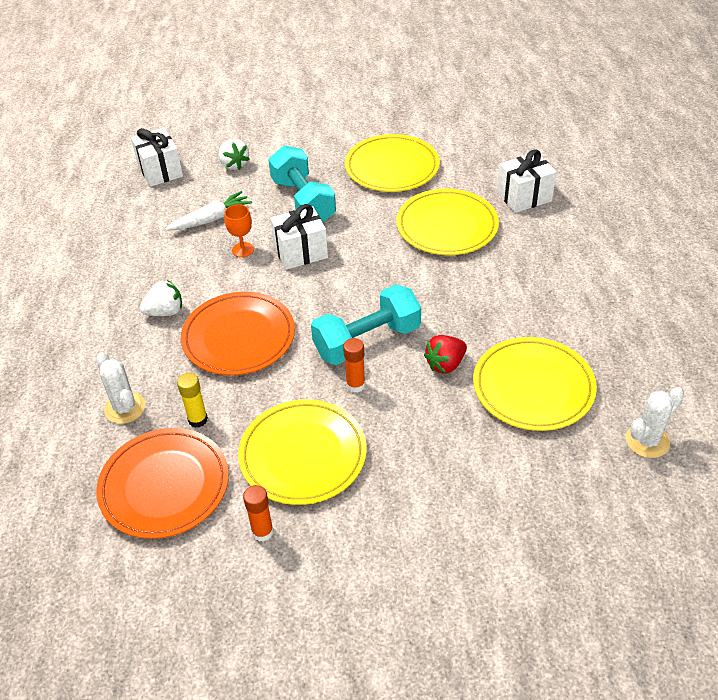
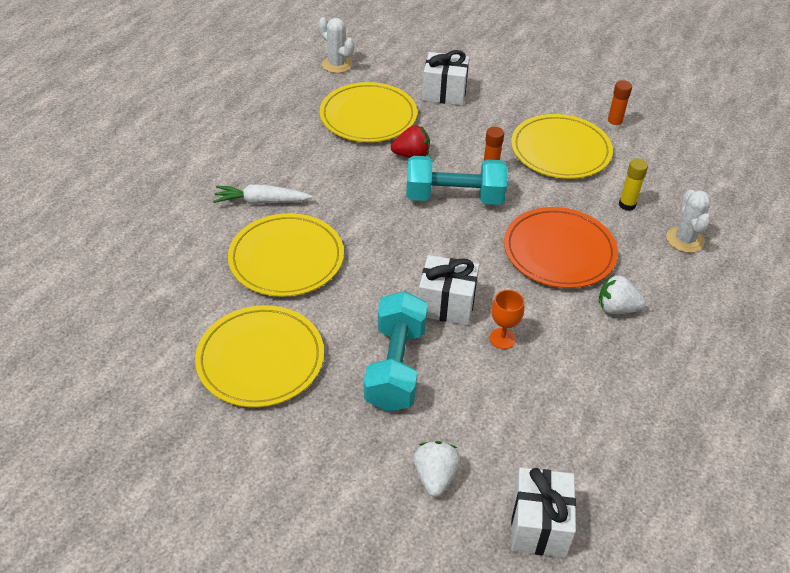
camera: 150 degrees left, 0 degrees up
orange plate [96,428,229,539] -> none
white carrot [165,191,252,231] -> white carrot moved to [213,184,313,204]
white gift [497,149,557,213] -> white gift moved to [422,50,470,105]
white cactus [626,387,684,458] -> white cactus turned 45 degrees clockwise [318,17,354,73]

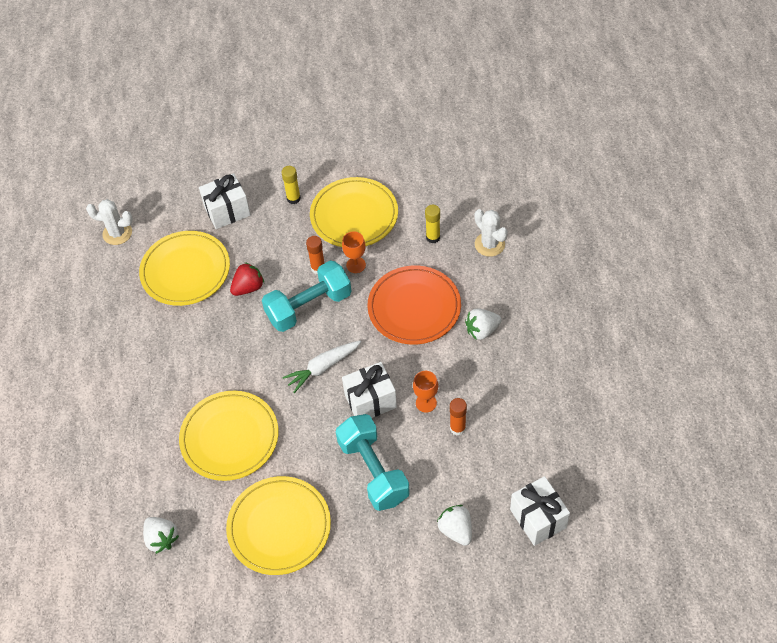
camera: 30 degrees left, 10 degrees up
white carrot [213,184,313,204] -> white carrot moved to [282,340,362,393]
orange glue stick [606,80,632,130] -> orange glue stick moved to [450,398,467,436]
none -> white strawberry [143,517,179,554]
none -> yellow glue stick [281,166,301,204]
none -> orange goblet [342,231,366,273]

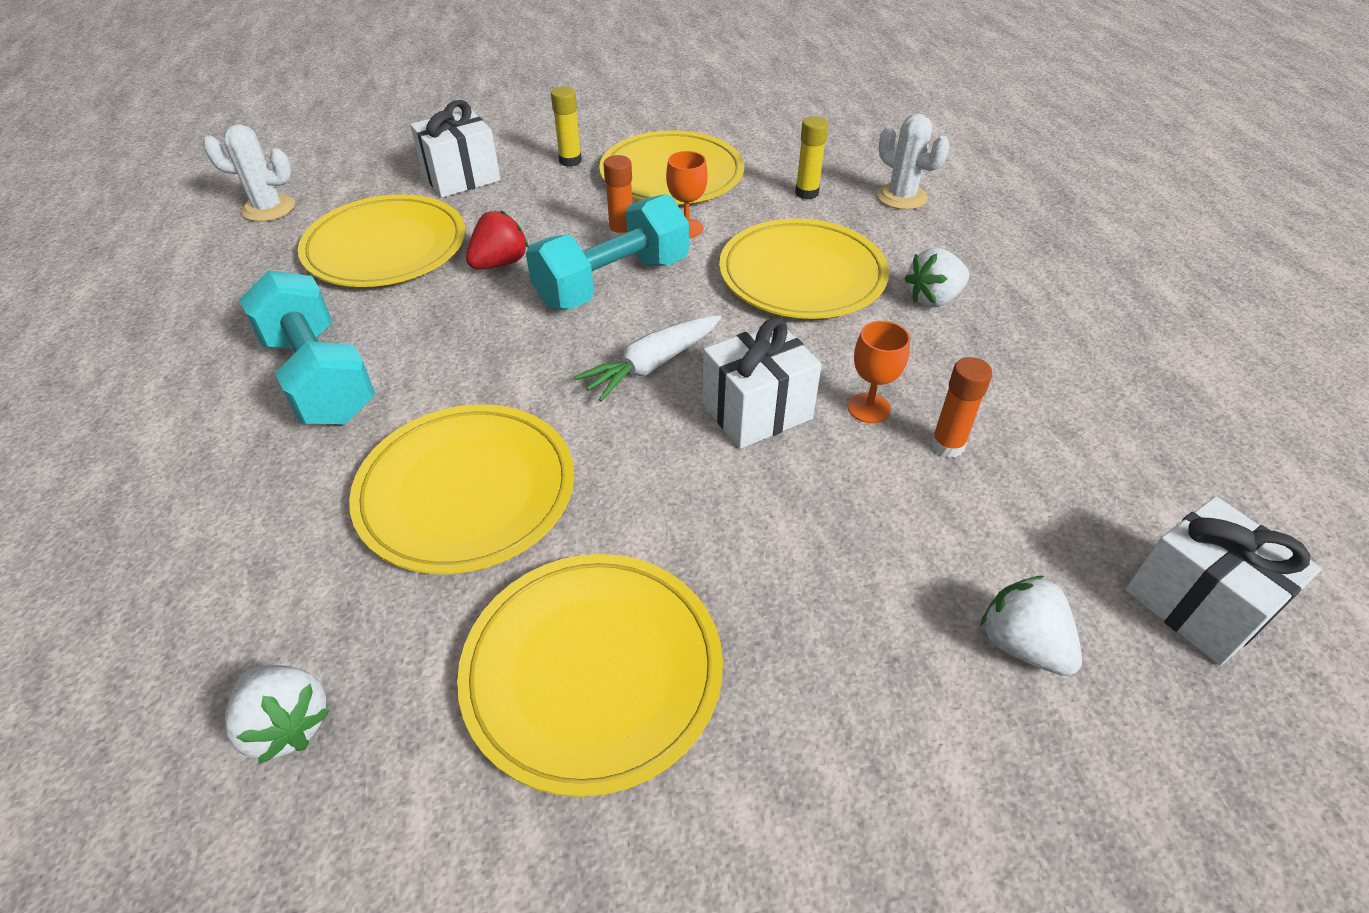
camera: 10 degrees left, 10 degrees down
turquoise dumbbell [336,414,410,511] -> turquoise dumbbell moved to [239,270,375,424]
orange plate [367,266,461,344] -> yellow plate [719,219,889,319]

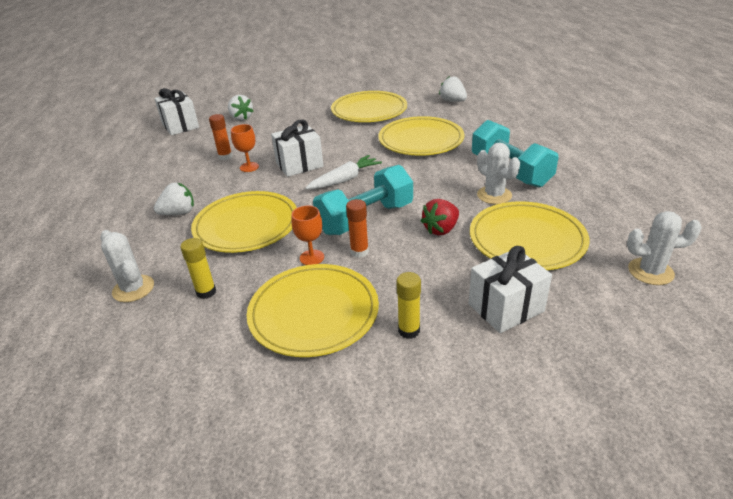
camera: 175 degrees left, 10 degrees down
none -> white cactus [477,143,520,204]

